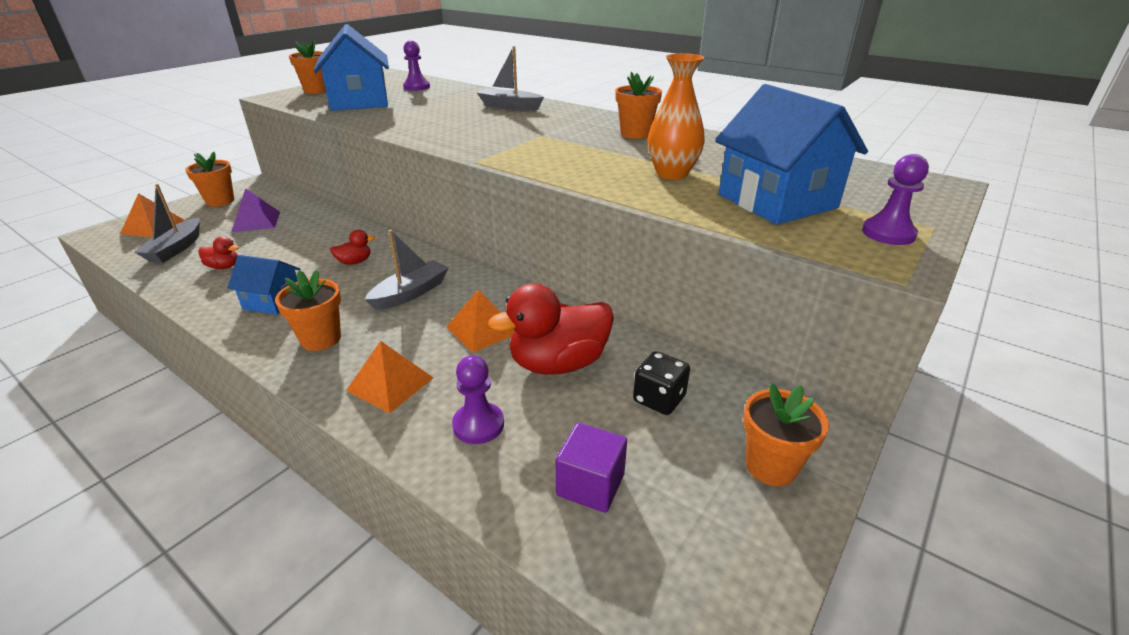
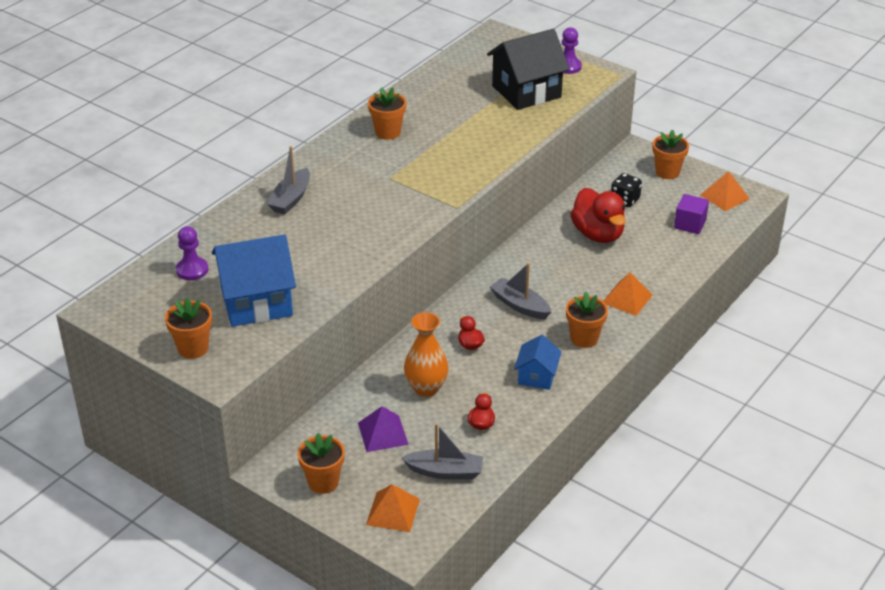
camera: 90 degrees left, 5 degrees up
orange pyramid [446,289,514,353] -> orange pyramid moved to [701,171,750,211]
purple pawn [452,355,504,444] -> none
orange vase [648,53,705,180] -> orange vase moved to [404,312,449,397]
blue house [715,84,868,225] -> black house [487,29,570,110]

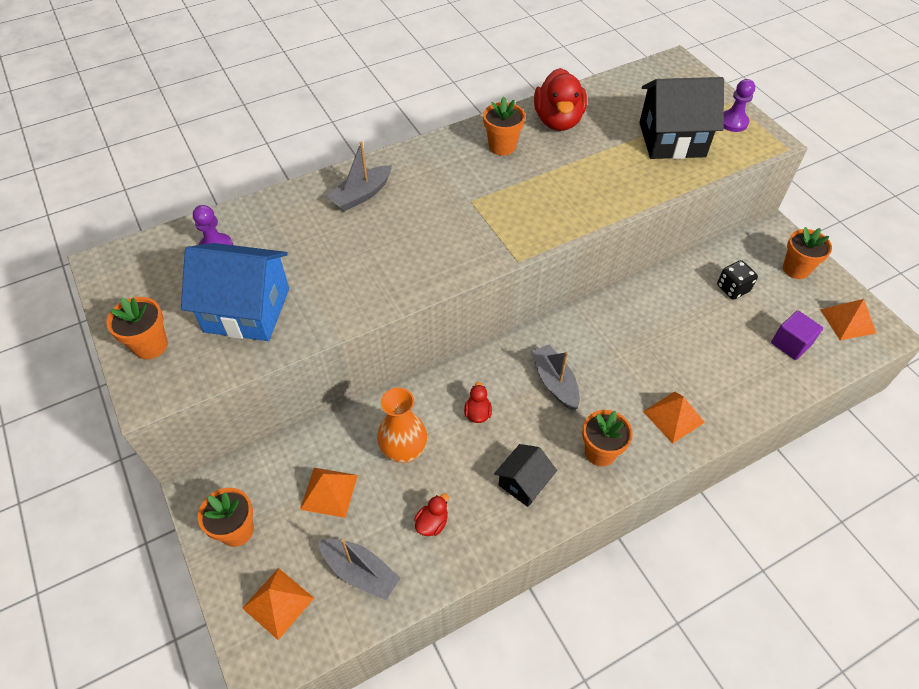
camera: 25 degrees right, 15 degrees up
purple pyramid [358,406,409,452] -> orange pyramid [300,468,358,518]
blue house [514,335,561,390] -> black house [494,444,557,507]
red duck [570,188,626,243] -> red duck moved to [534,68,587,131]

